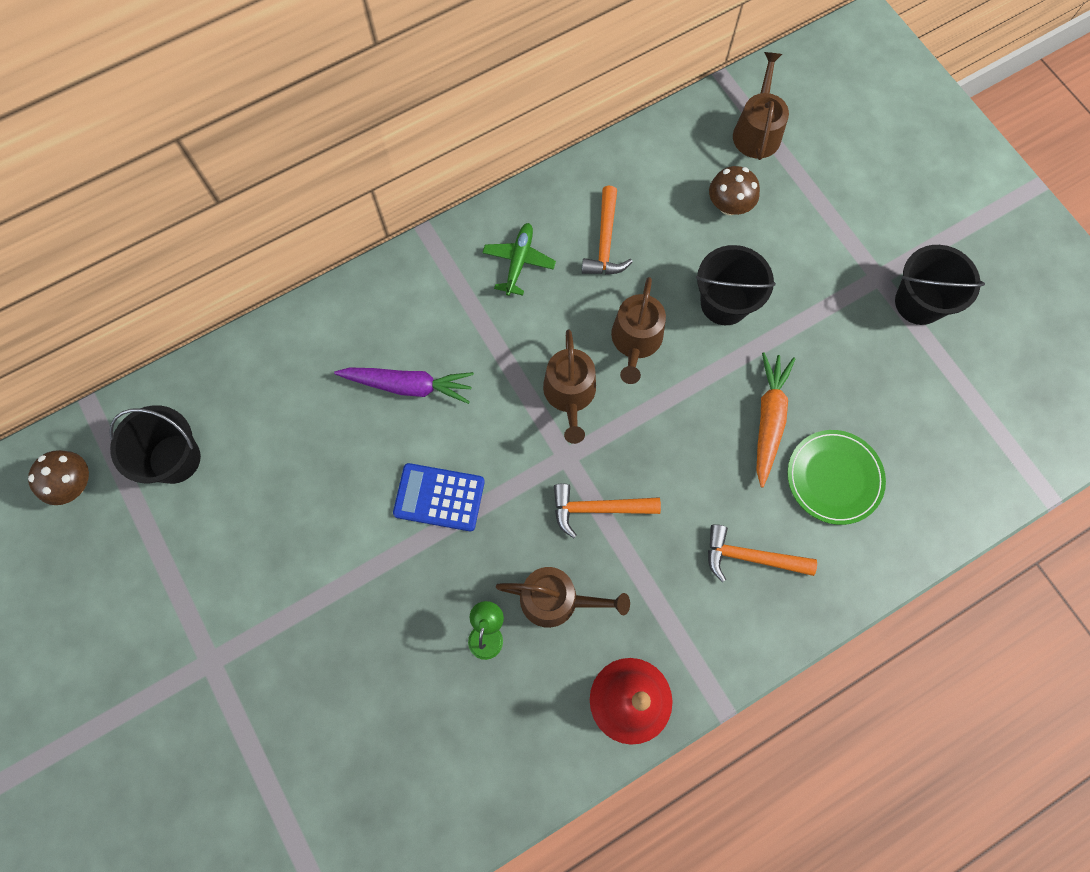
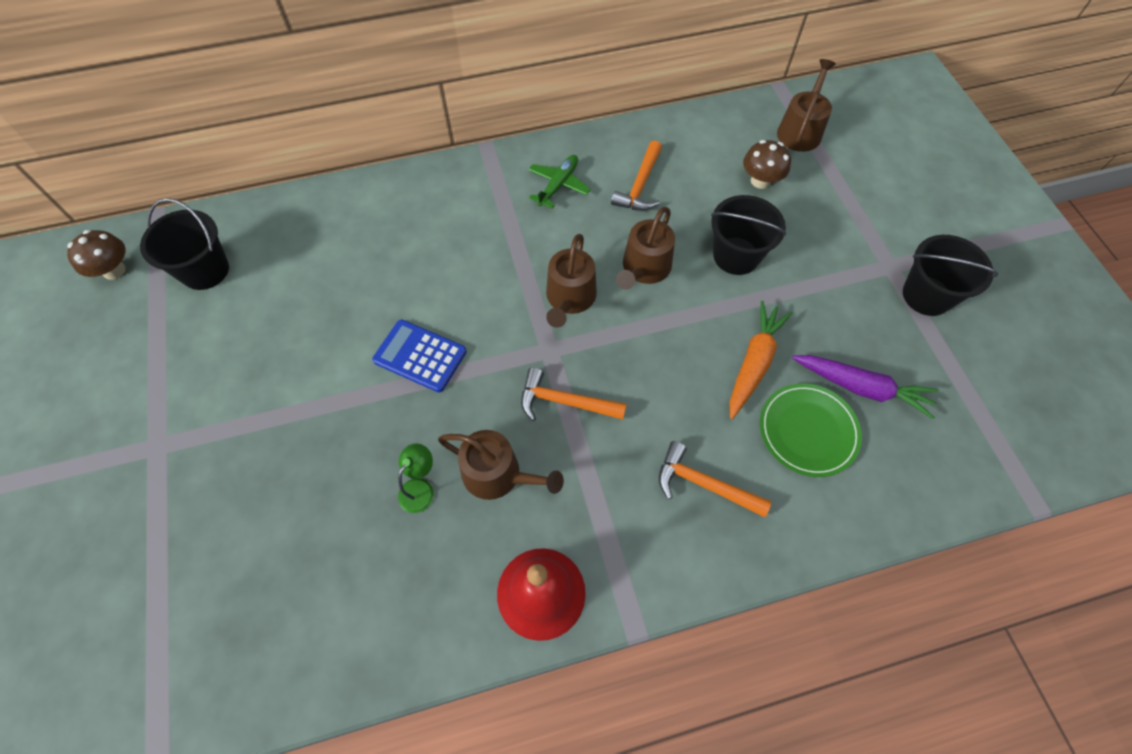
camera: 15 degrees right, 10 degrees down
purple carrot [334,367,474,404] -> purple carrot moved to [792,355,939,419]

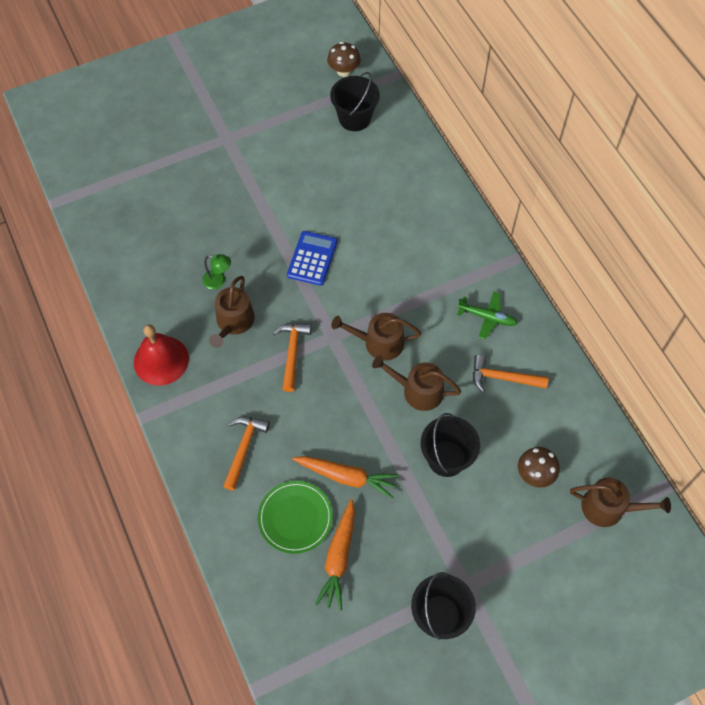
camera: 80 degrees right, 0 degrees up
purple carrot [792,355,939,419] -> orange carrot [315,499,355,611]

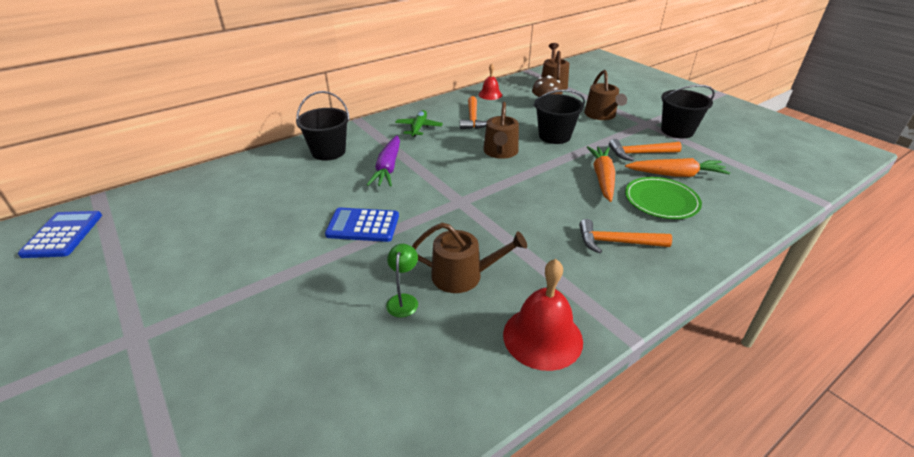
camera: 100 degrees left, 25 degrees down
orange hammer [273,323,311,392] -> orange hammer moved to [609,139,682,161]
brown mushroom [327,42,361,77] -> blue calculator [18,211,102,258]
black bucket [330,72,380,131] -> black bucket moved to [296,91,350,161]
brown watering can [331,313,421,361] -> brown watering can moved to [584,70,627,120]
none -> purple carrot [367,135,400,187]
none -> red bell [478,64,502,100]

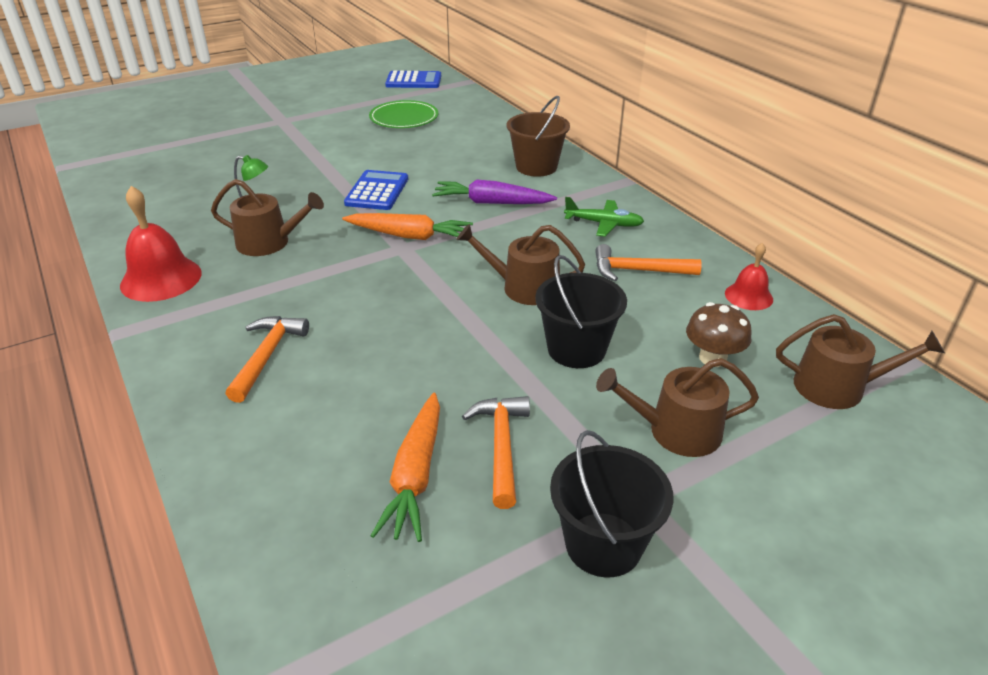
camera: 95 degrees right, 0 degrees up
black bucket [296,91,350,161] -> brown bucket [507,96,570,177]
brown watering can [412,223,527,293] -> brown watering can turned 90 degrees counterclockwise [211,179,324,256]
orange carrot [587,146,615,202] -> orange carrot moved to [342,213,473,240]
green plate [625,177,702,219] -> green plate moved to [369,100,439,128]

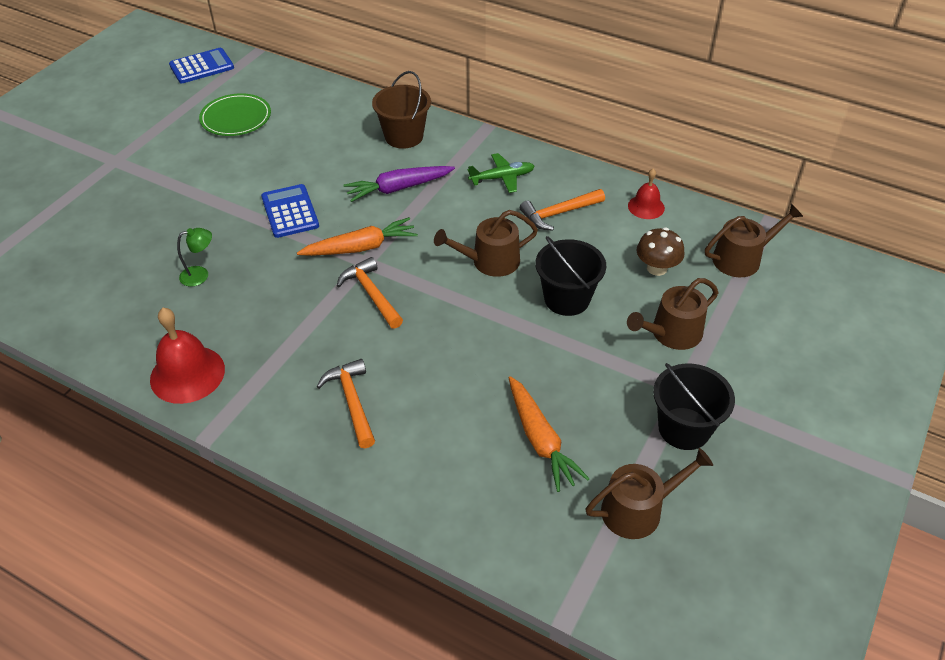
camera: 30 degrees left, 10 degrees up
brown watering can [211,179,324,256] -> brown watering can moved to [585,448,713,539]
orange hammer [462,396,530,509] -> orange hammer moved to [337,257,403,329]

